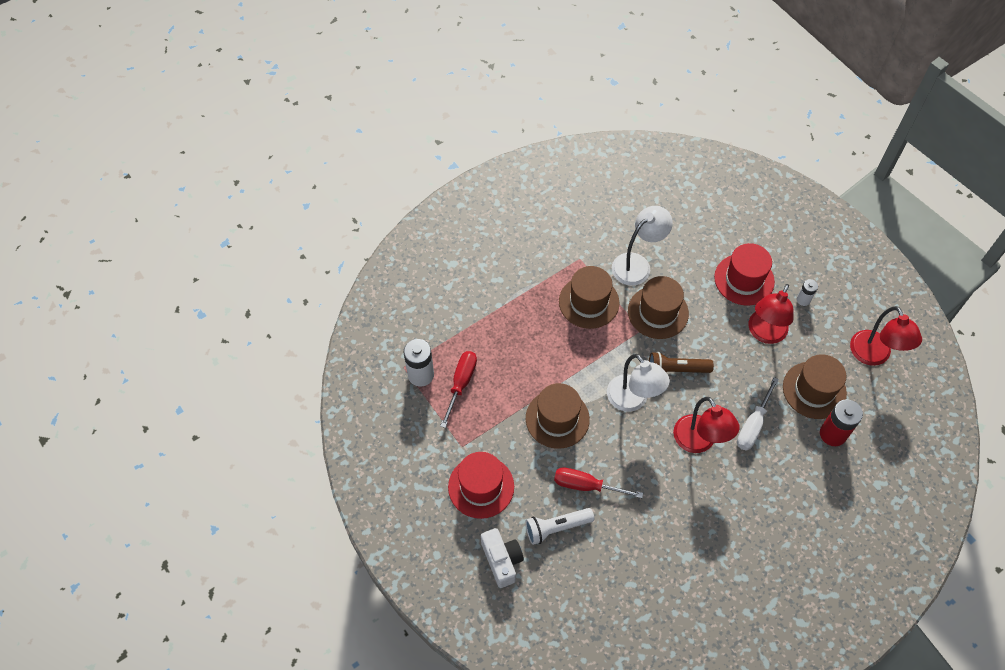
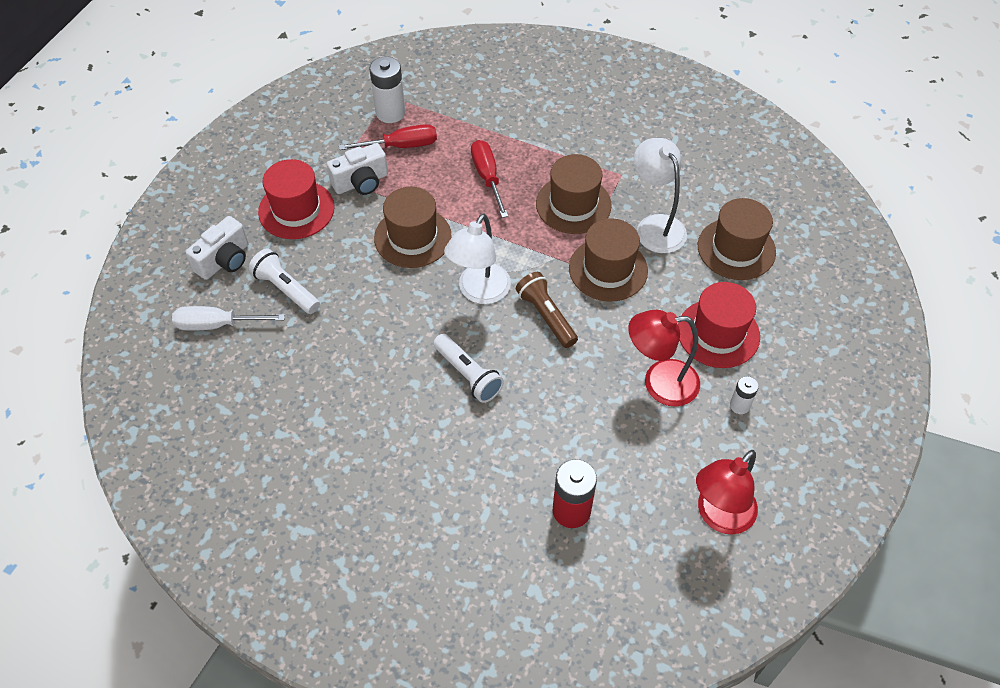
camera: 60 degrees right, 5 degrees down
red screwdriver [554,467,643,498] -> red screwdriver moved to [471,140,508,218]
white lamp [612,206,673,286] -> white lamp turned 135 degrees counterclockwise [634,138,687,253]
red lamp [673,397,740,453] -> white flashlight [433,334,504,403]
white screwdriver [737,377,779,451] -> white screwdriver moved to [172,306,285,331]
brown hat [783,354,847,419] -> brown hat moved to [698,198,776,280]
none -> white camera [327,143,388,195]

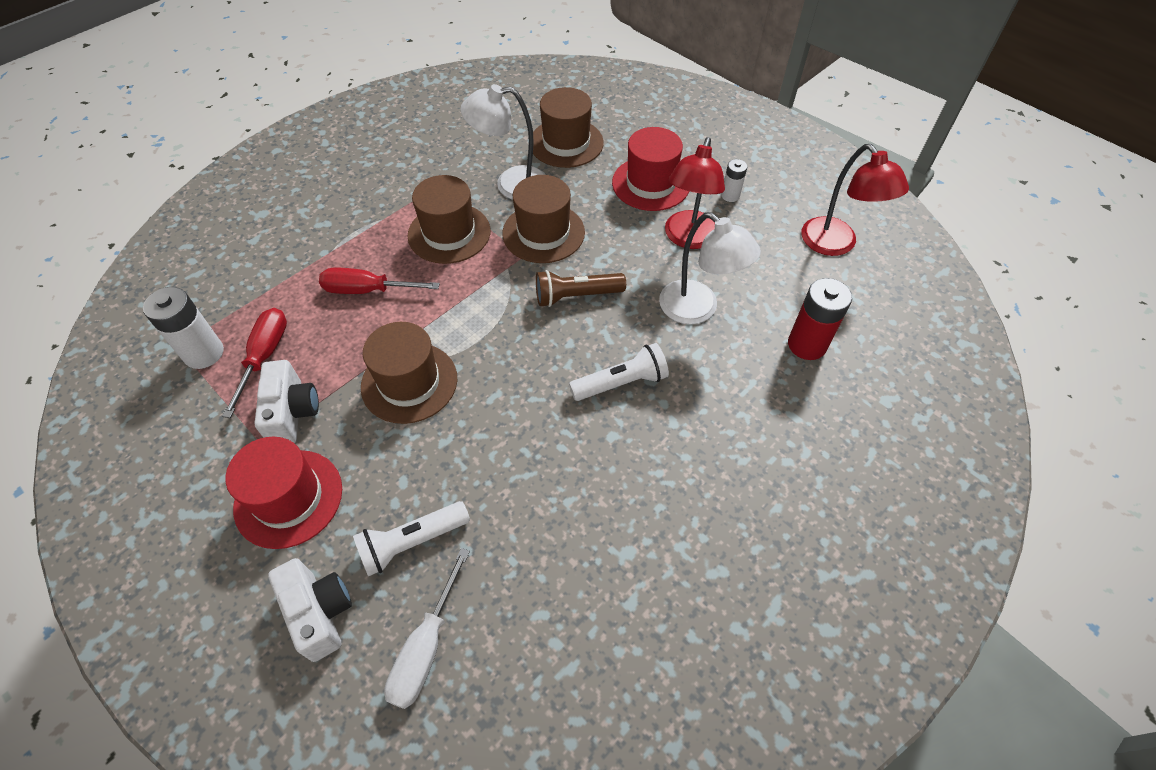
camera: 70 degrees left, 0 degrees up
white lamp [444,213,511,304] -> white lamp moved to [659,212,761,324]

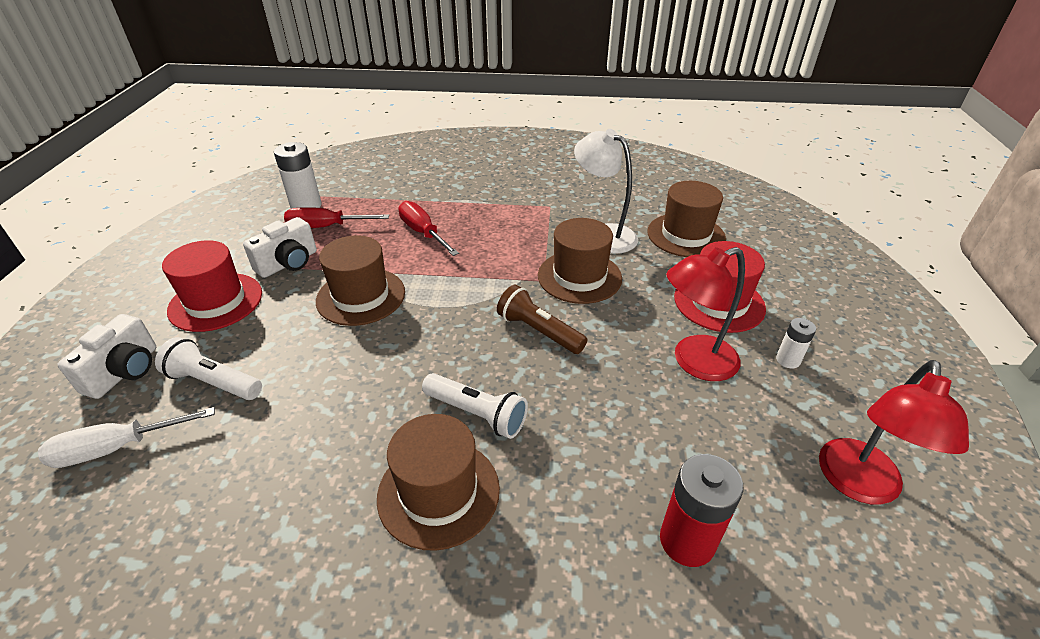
camera: 50 degrees right, 15 degrees down
red screwdriver [222,308,287,418] -> red screwdriver turned 150 degrees counterclockwise [284,207,389,228]
brown hat [408,175,491,264] -> brown hat moved to [377,414,500,551]
white lamp [659,212,761,324] -> none

